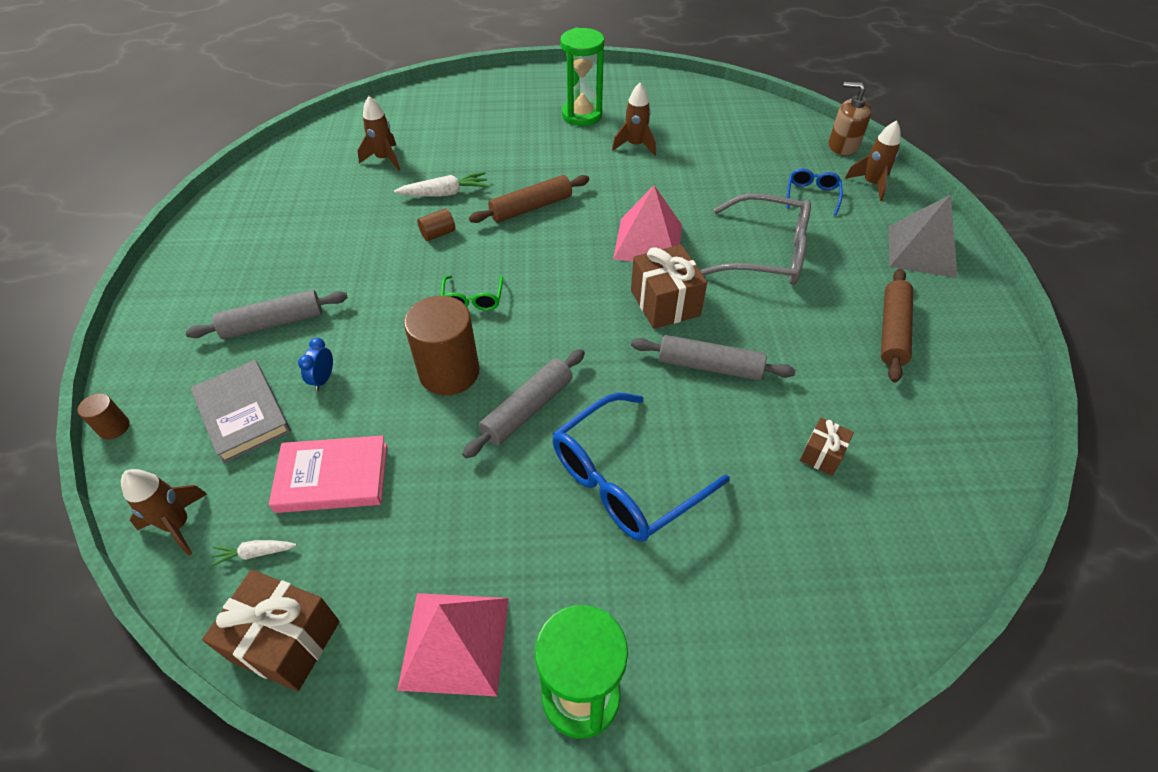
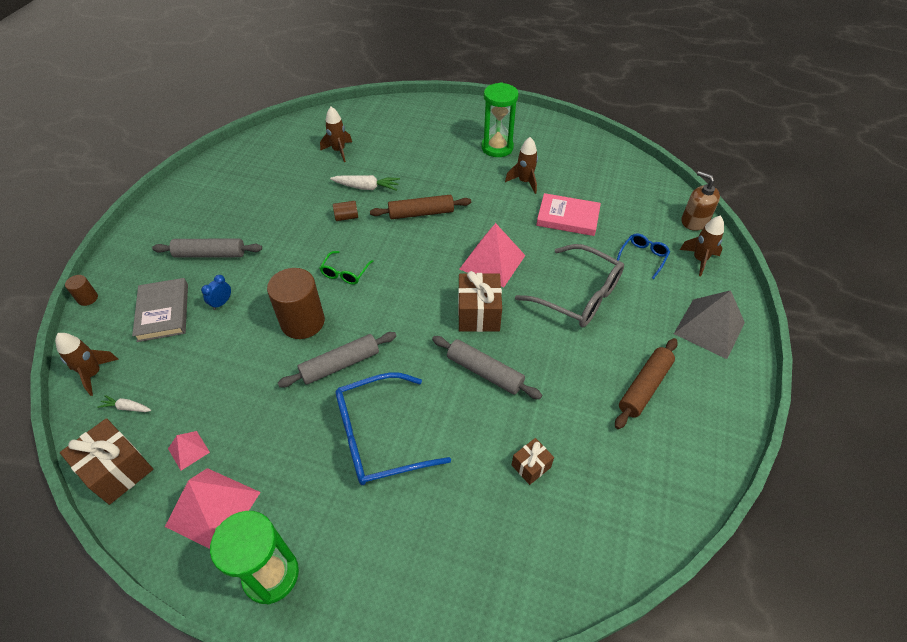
camera: 20 degrees right, 0 degrees up
pink book [269,435,387,513] -> pink book moved to [536,193,601,236]
none -> pink pyramid [168,431,210,470]

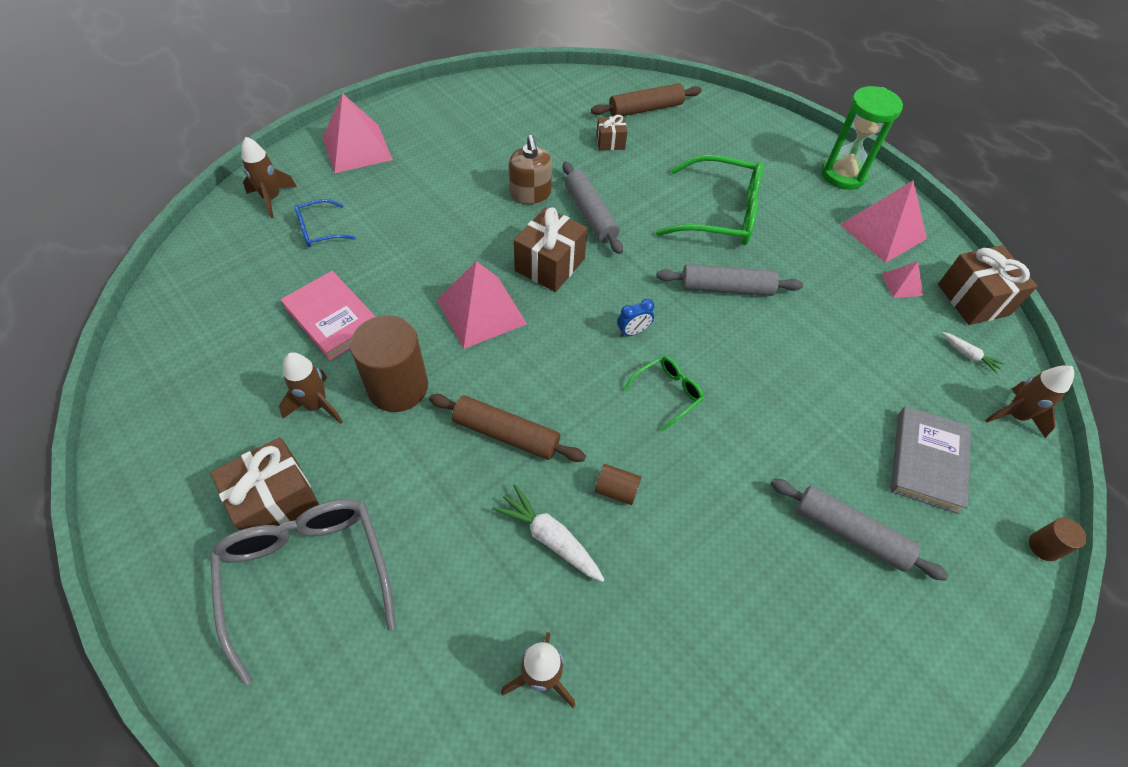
camera: 150 degrees left, 5 degrees up
blue clock [201,275,231,310] -> blue clock moved to [617,299,654,337]
brown cylinder [267,268,325,339] -> brown cylinder moved to [350,315,428,412]
blue glasses [335,372,451,485] -> green glasses [656,155,763,245]
green hourglass [481,82,519,157] -> brown gift [210,437,319,530]
grey glasses [515,244,624,327] -> grey glasses moved to [210,499,396,685]
brown rolling pin [615,338,678,429] -> brown rolling pin moved to [591,83,702,117]
grey pyramid [674,290,745,359] -> pink pyramid [322,93,393,173]
brown soap dispenser [681,171,720,231] -> brown soap dispenser moved to [509,135,552,204]

